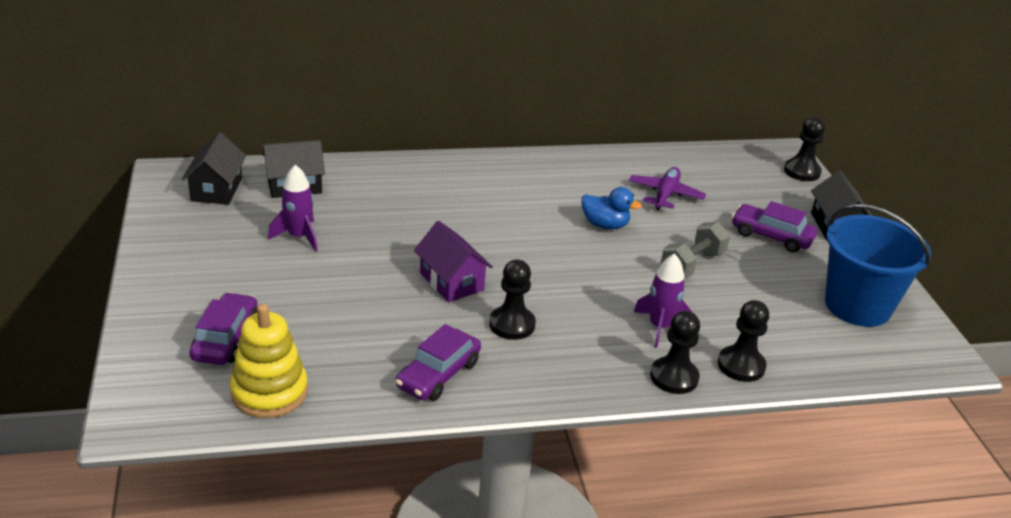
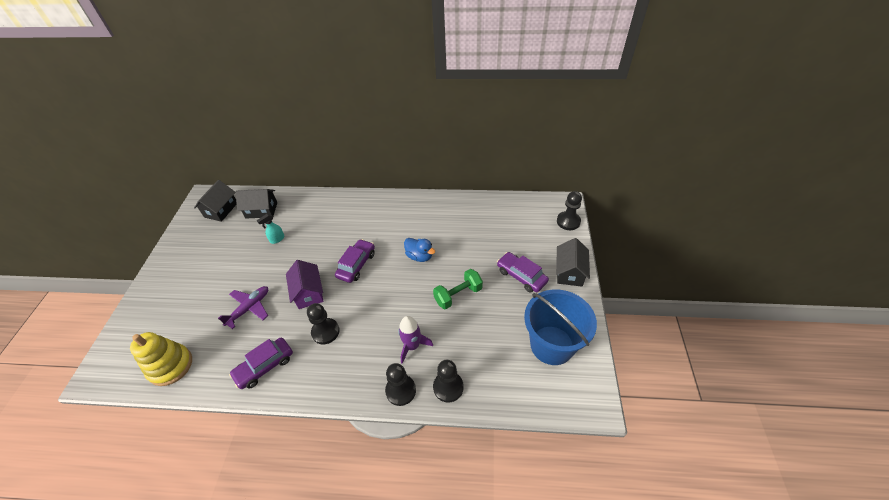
camera: 20 degrees right, 15 degrees up
purple car [189,292,257,365] -> purple car moved to [335,239,375,283]
purple rocket [268,165,318,252] -> none
purple plane [629,167,706,210] -> purple plane moved to [218,286,268,329]
grey dumbbell [661,222,730,278] -> green dumbbell [433,269,483,310]
none -> turquoise spray bottle [257,214,285,244]

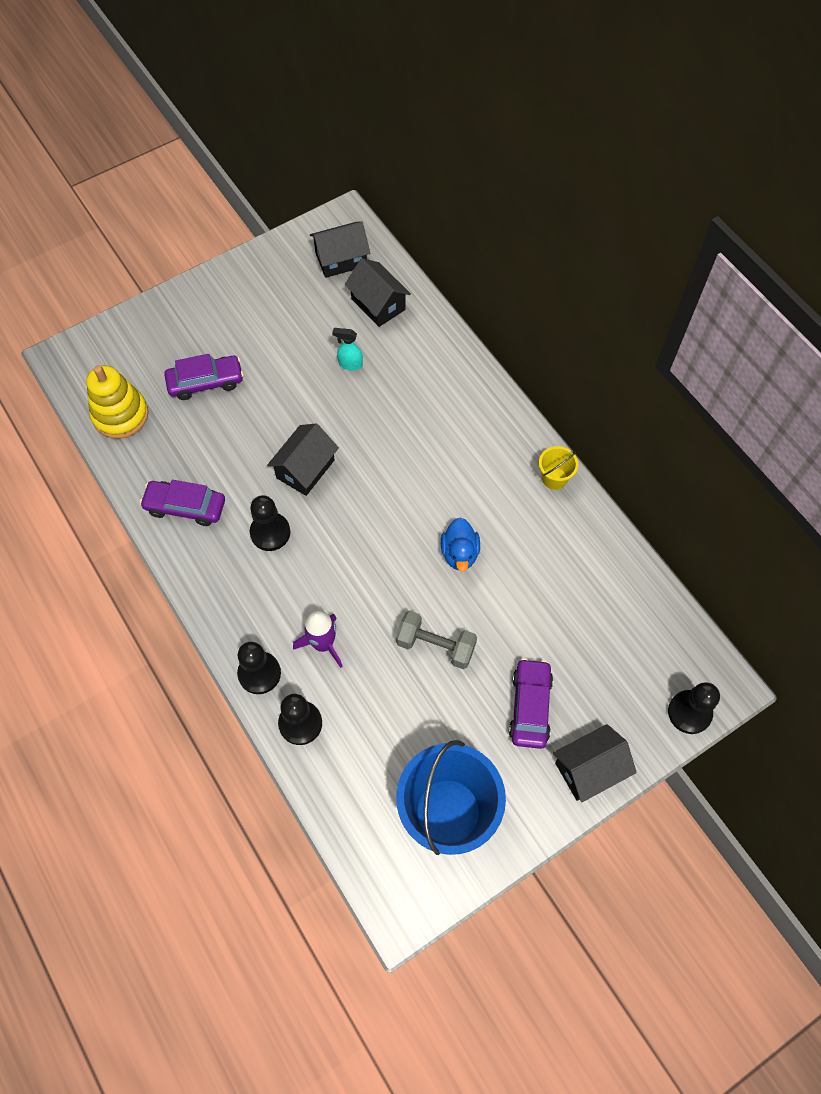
camera: 50 degrees right, 15 degrees up
purple plane [218,286,268,329] -> none
purple house [286,260,324,309] -> black house [267,424,339,496]
purple car [335,239,375,283] -> purple car moved to [164,354,244,400]
green dumbbell [433,269,483,310] -> grey dumbbell [396,611,477,669]
none -> yellow bucket [539,446,579,490]

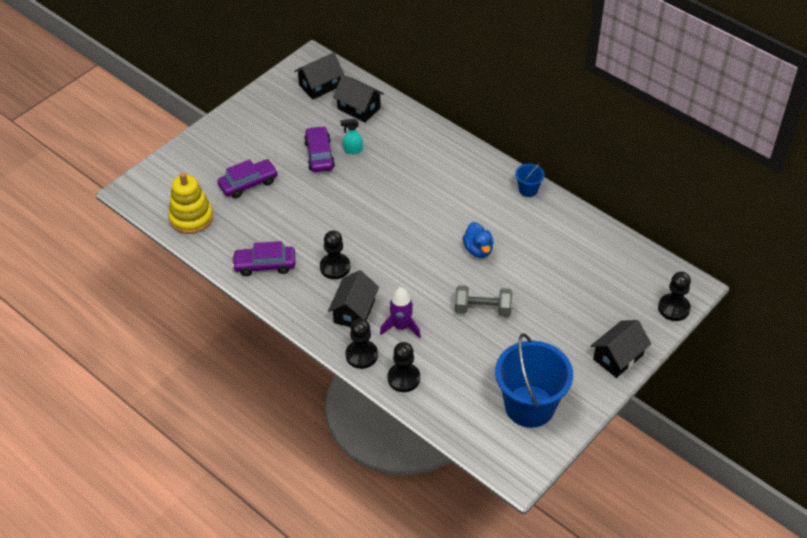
camera: 15 degrees left, 15 degrees down
black house [267,424,339,496] -> black house moved to [328,270,379,327]
purple car [509,658,553,749] -> purple car moved to [304,126,335,172]
yellow bucket [539,446,579,490] -> blue bucket [515,163,545,197]

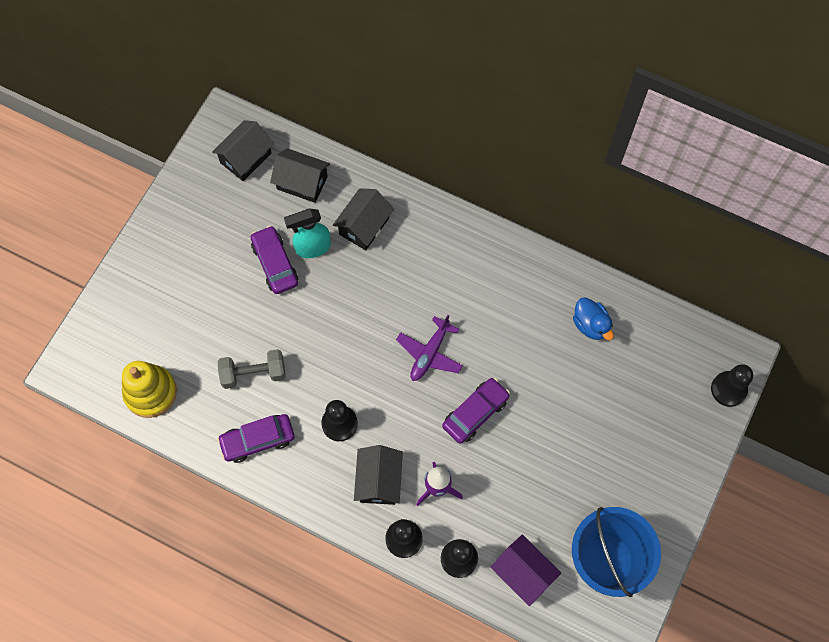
camera: 15 degrees left, 20 degrees up
purple car [218,159,278,198] -> purple car moved to [442,378,510,444]
turquoise spray bottle [341,119,363,154] -> turquoise spray bottle [284,208,331,258], size x1.59
grey dumbbell [455,285,512,317] -> grey dumbbell moved to [218,349,285,389]
blue duck [463,222,494,258] -> blue duck moved to [573,297,614,340]
blue bucket [515,163,545,197] -> none
black house [591,320,651,378] -> black house moved to [333,188,394,250]
none -> purple plane [396,315,463,381]
none -> purple house [490,535,561,606]

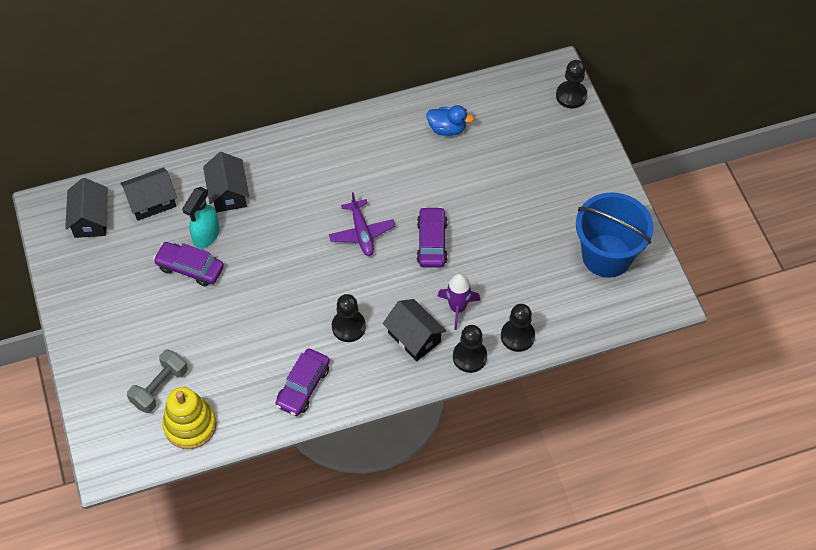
camera: 45 degrees left, 10 degrees down
grey dumbbell [218,349,285,389] -> grey dumbbell moved to [127,349,188,413]
purple house [490,535,561,606] -> none

